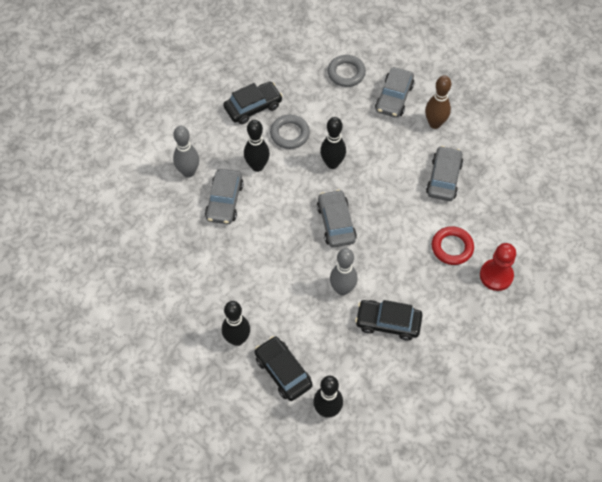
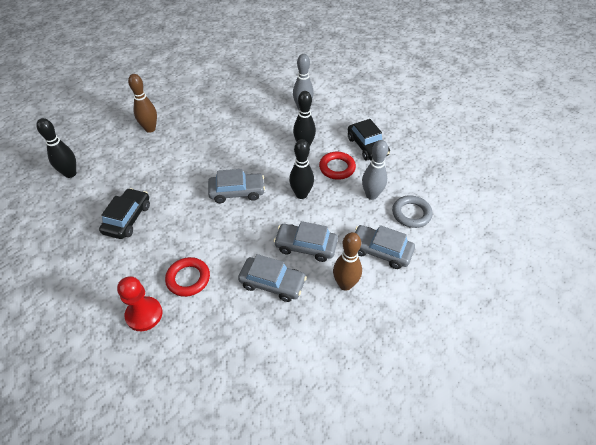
camera: 95 degrees right, 10 degrees down
grey car [205,169,244,224] -> grey car moved to [273,221,338,262]
black bowling pin [222,301,250,346] -> brown bowling pin [128,74,157,133]
black car [255,336,313,401] -> none
grey ring [270,115,310,149] -> red ring [319,152,356,180]
grey bowling pin [330,248,358,295] -> grey bowling pin moved to [362,140,388,200]

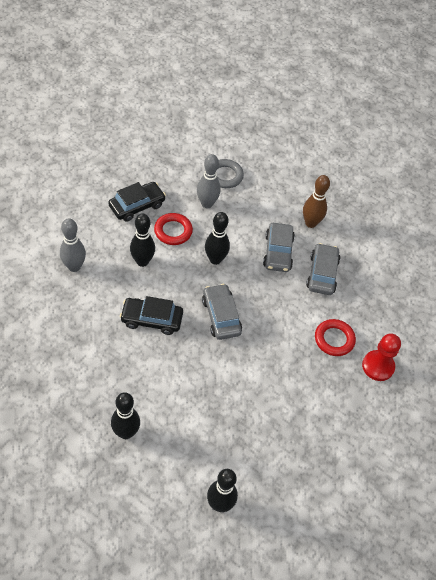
camera: 105 degrees left, 5 degrees up
black car [99,188,150,239] -> black car moved to [120,296,183,335]
brown bowling pin [128,74,157,133] -> black bowling pin [111,392,140,439]
grey car [355,225,415,269] -> none

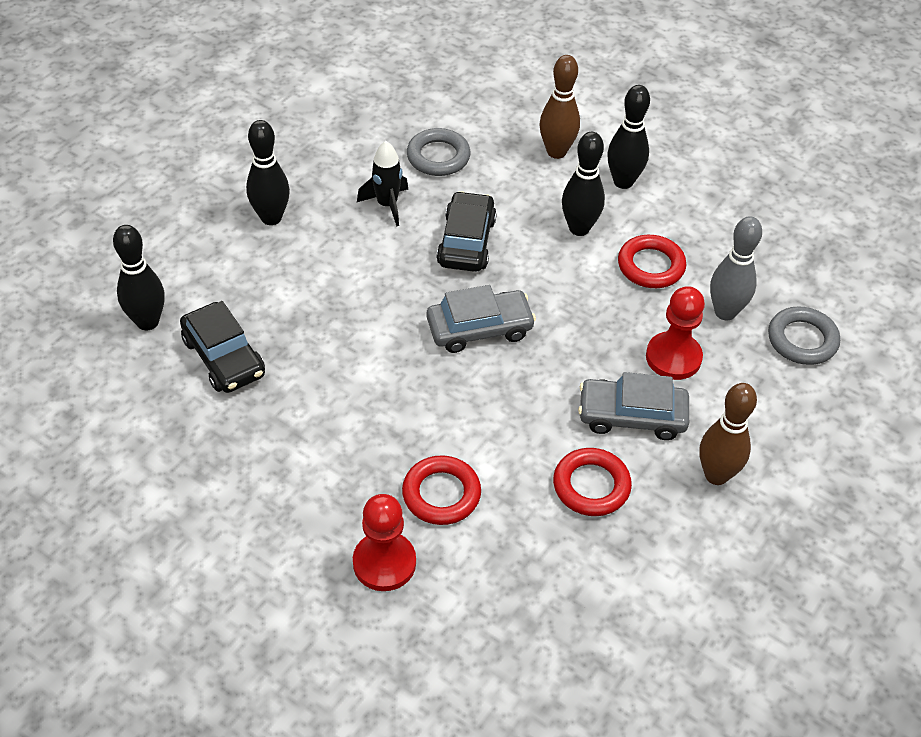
camera: 95 degrees right, 5 degrees down
grey bowling pin [60,218,86,272] -> brown bowling pin [540,55,580,159]
black car [108,182,166,222] -> black car moved to [180,301,265,393]
black bowling pin [205,212,230,265] -> black bowling pin moved to [607,85,650,189]
grey car [306,243,340,295] -> red ring [553,448,632,516]
none -> black rocket [357,141,408,227]
none -> grey ring [407,128,470,176]
none -> red pawn [646,286,705,380]

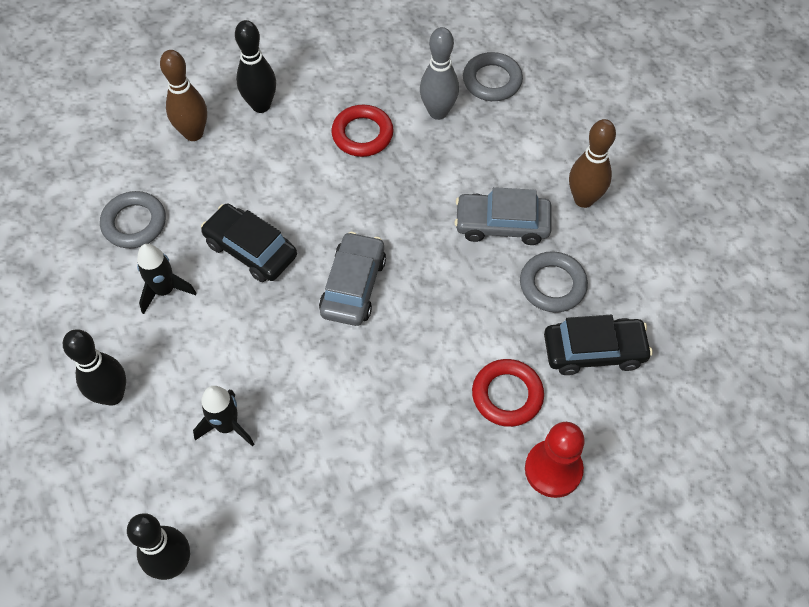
camera: 60 degrees left, 10 degrees up
black car [180,301,265,393] -> black car moved to [544,315,653,375]
red ring [553,448,632,516] -> grey ring [520,251,588,312]
black bowling pin [562,132,605,236] -> none
grey car [578,372,689,440] -> grey car turned 60 degrees clockwise [455,187,552,245]
red pawn [646,286,705,380] -> none
none -> black rocket [193,386,254,447]

